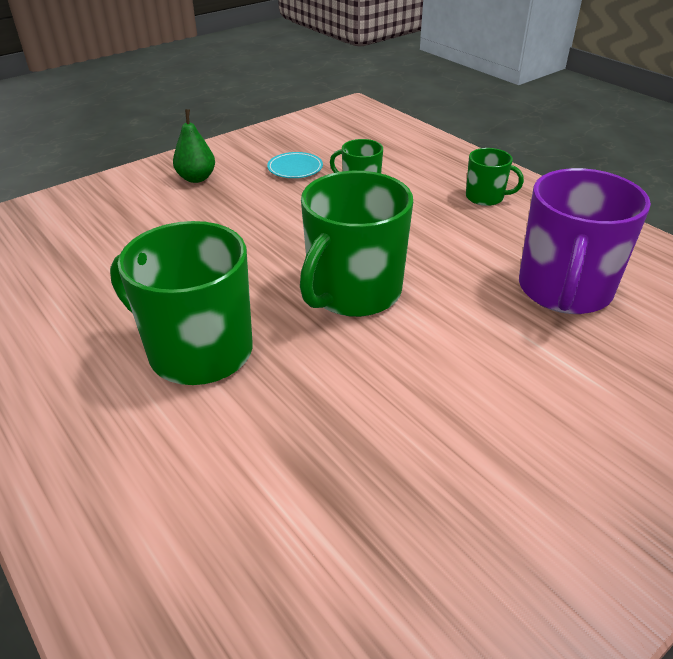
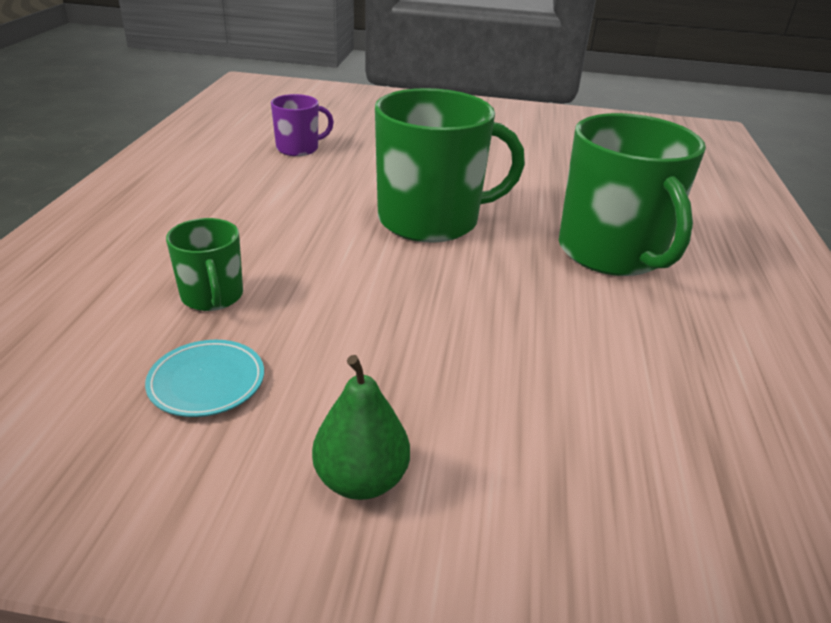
camera: 135 degrees left, 5 degrees down
green mug [466,148,524,206] -> none
purple mug [519,168,651,314] -> purple mug [271,94,334,156], size x0.50

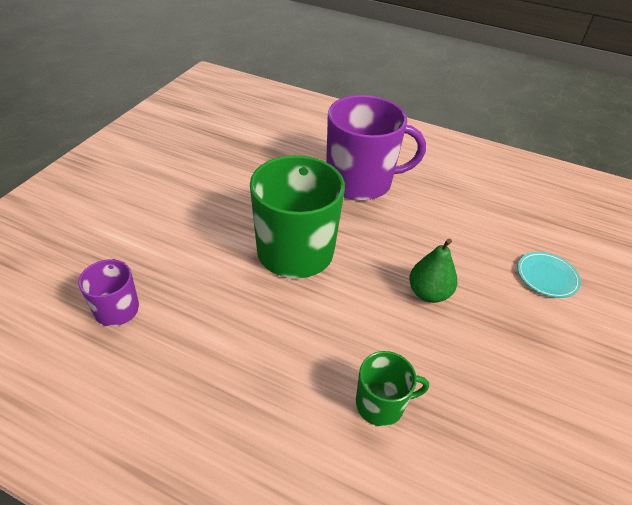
camera: 75 degrees left, 10 degrees up
turquoise plate [145,340,264,417] -> turquoise plate moved to [517,252,581,298]
green pear [312,355,410,500] -> green pear moved to [409,238,457,303]
green mug [559,113,706,276] -> purple mug [326,95,426,201]

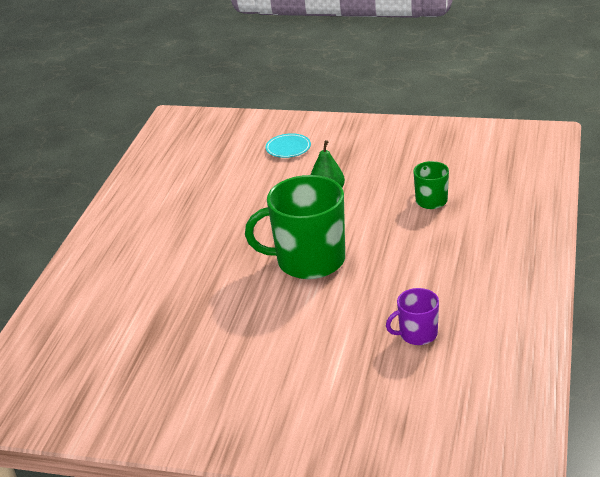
camera: 95 degrees left, 10 degrees down
purple mug [326,95,426,201] -> none

